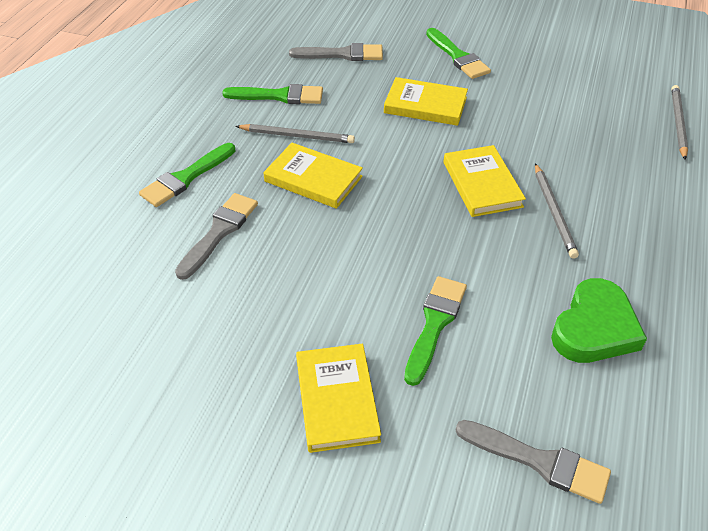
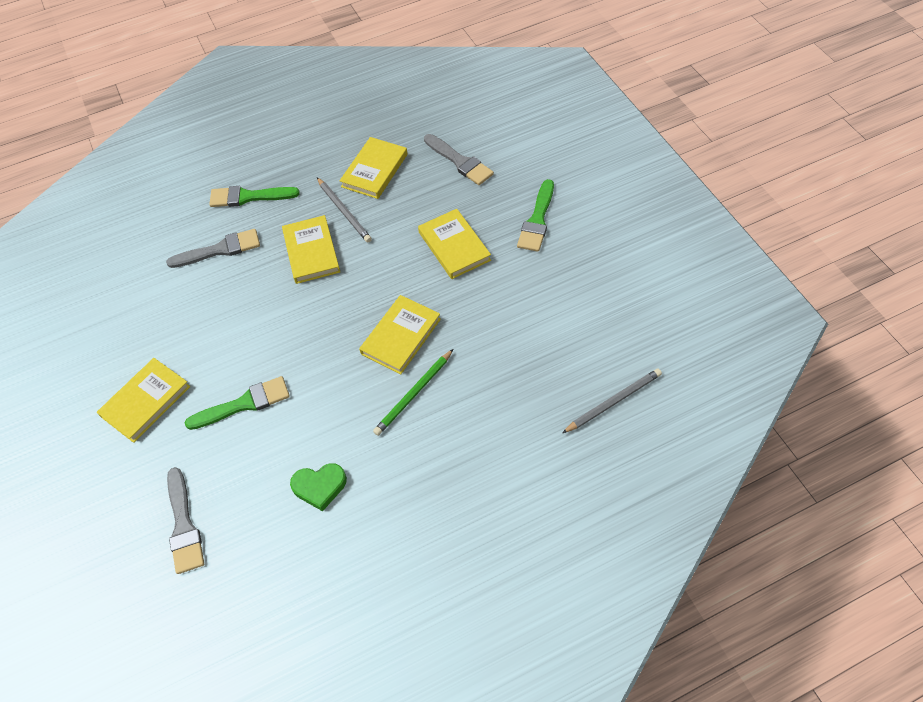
camera: 50 degrees right, 10 degrees up
green brush [222,84,323,104] -> yellow book [340,137,408,199]
grey pencil [535,163,579,259] -> green pencil [373,349,453,436]
green heart [551,278,647,363] -> green heart [290,463,347,511], size x0.66

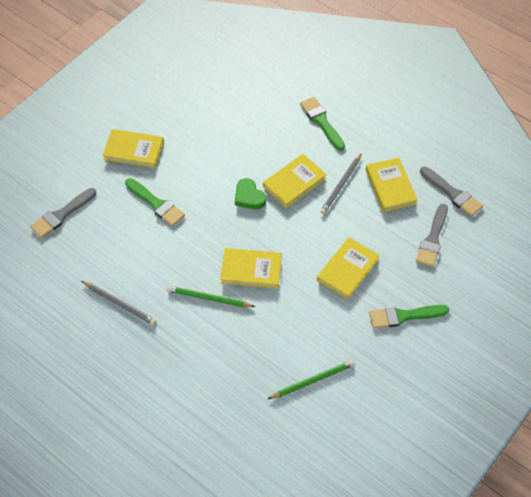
camera: 60 degrees right, 0 degrees up
grey brush [166,229,260,268] -> grey brush moved to [420,166,483,217]
green heart [290,463,347,511] -> green heart moved to [235,178,266,209]
yellow book [340,137,408,199] -> yellow book turned 75 degrees clockwise [366,158,418,212]
grey pencil [562,369,662,433] -> grey pencil moved to [82,281,156,325]
none -> green pencil [268,360,354,399]

